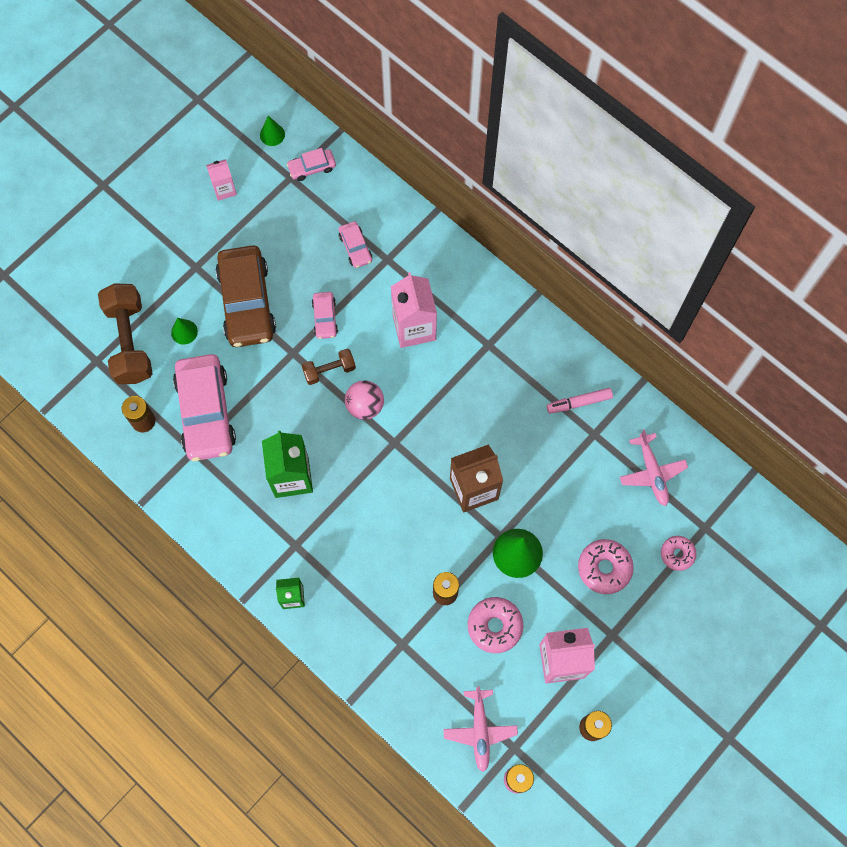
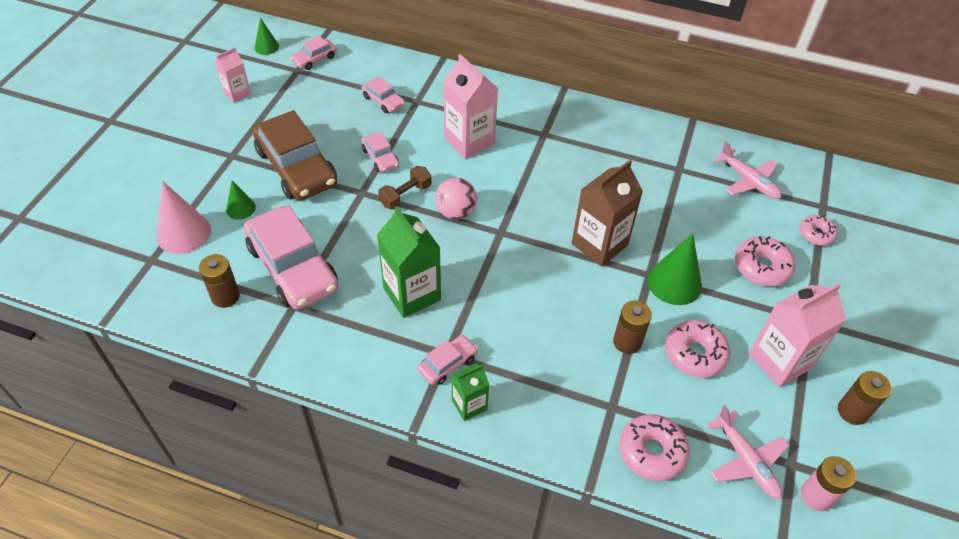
camera: 25 degrees left, 20 degrees down
brown dumbbell [98,283,153,384] -> pink cone [157,181,211,254]
pink marker [547,388,613,414] -> none
none -> pink car [417,335,478,385]
none -> pink donut [619,414,690,481]

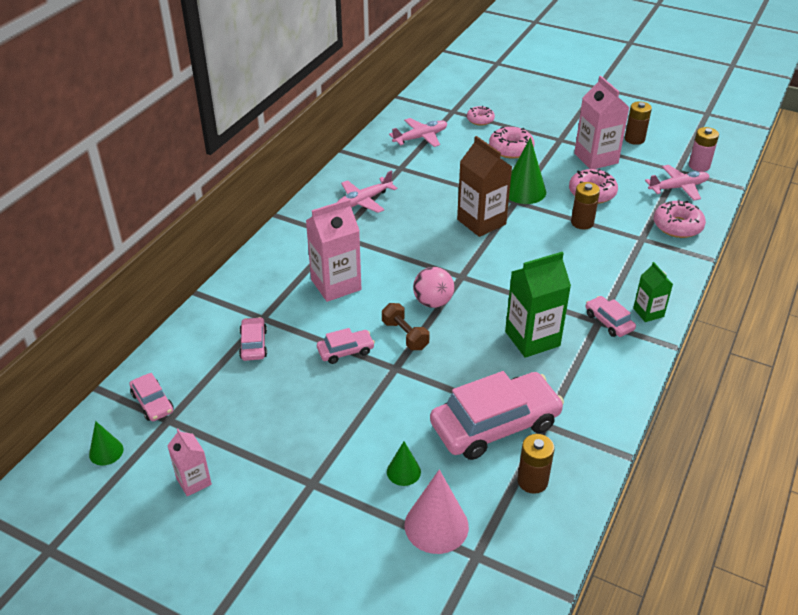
camera: 80 degrees left, 10 degrees down
brown car [253,110,337,200] -> none
pink car [361,77,405,113] -> pink car turned 60 degrees counterclockwise [239,317,267,361]
none -> pink plane [337,170,398,213]

